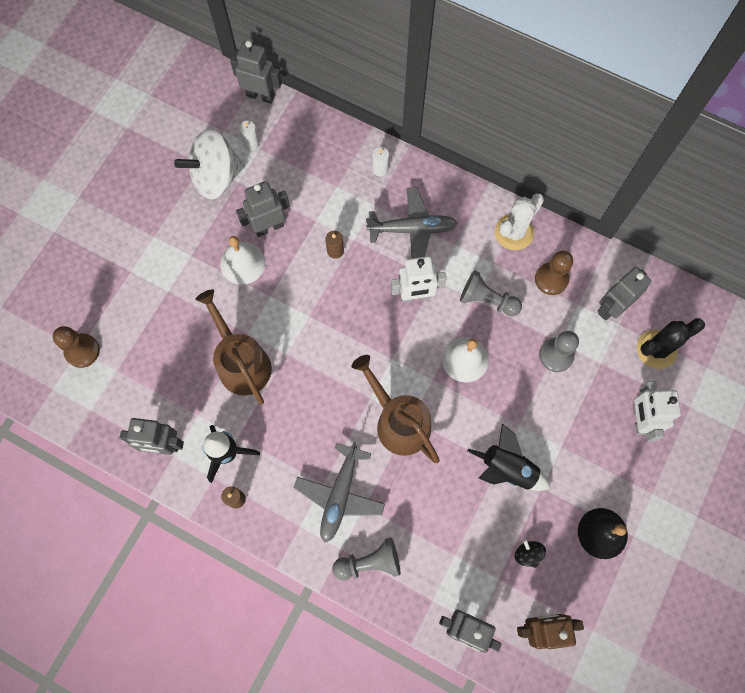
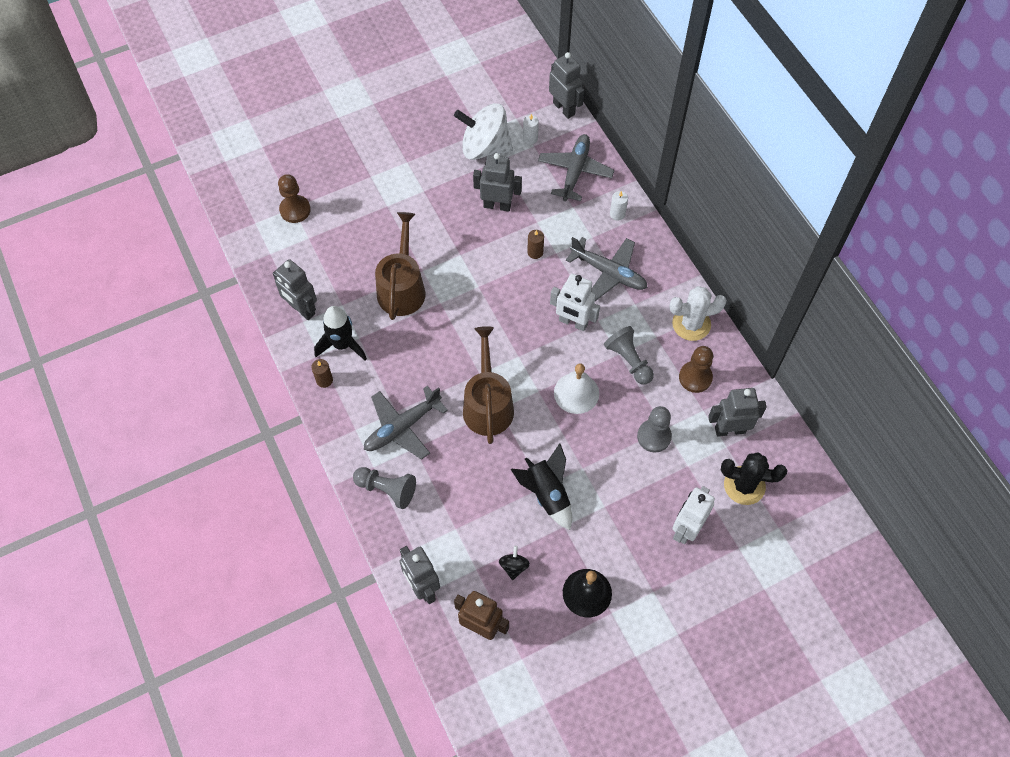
camera: 35 degrees right, 10 degrees down
white bell [220,236,265,285] -> none
none -> grey plane [538,134,614,201]

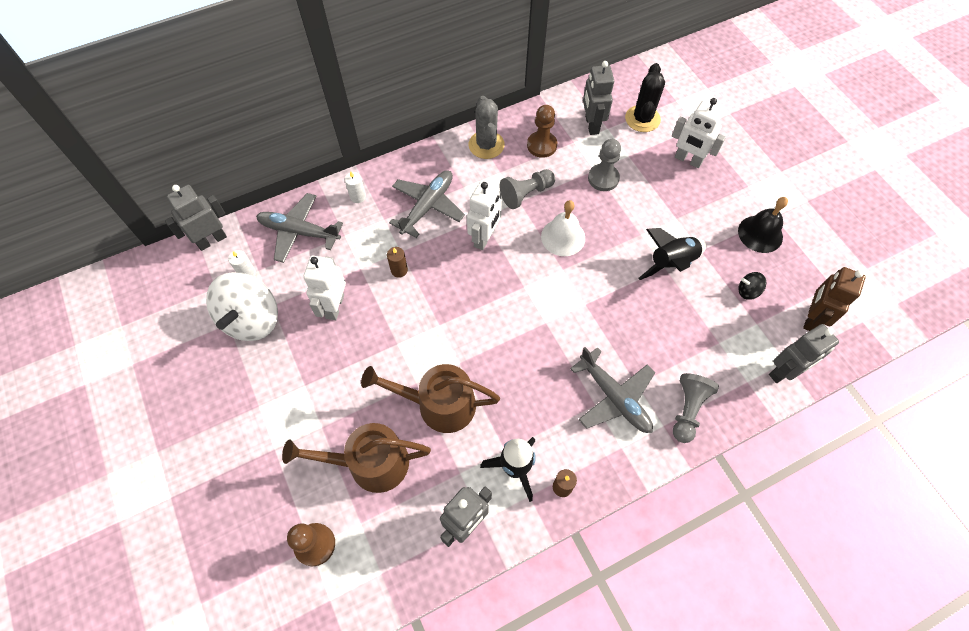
camera: 90 degrees left, 0 degrees up
brown watering can [463,326,514,444] -> brown watering can moved to [282,423,431,493]
grey robot [473,153,522,211] -> white robot [303,256,346,320]
white cactus [670,286,727,341] -> grey cactus [469,96,505,159]

